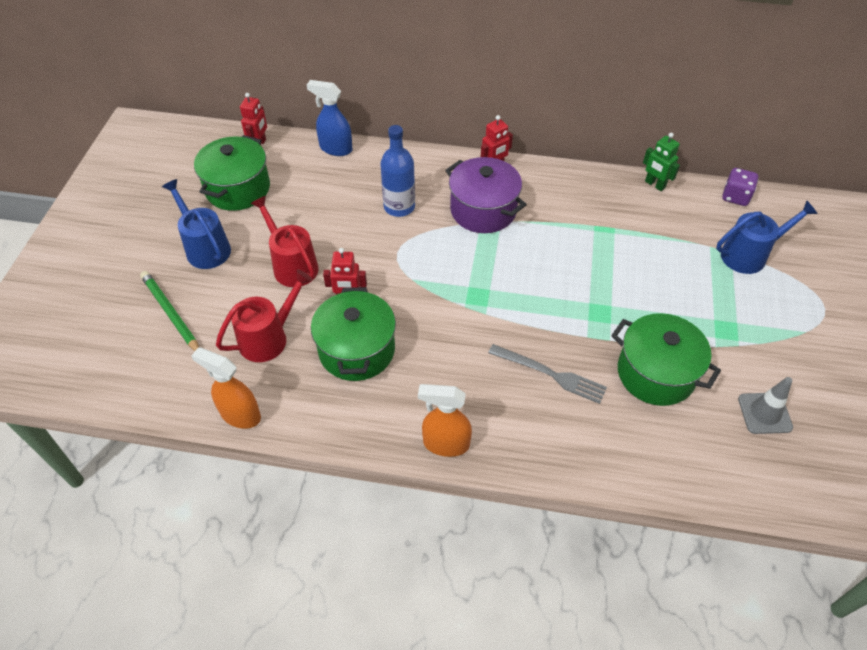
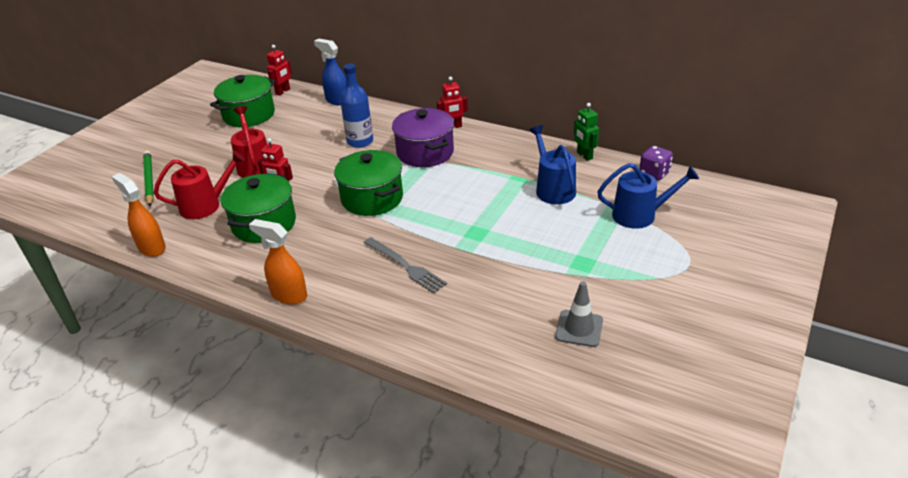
camera: 20 degrees right, 15 degrees down
blue watering can [162,179,231,269] -> blue watering can moved to [529,125,576,204]
green pot [611,313,721,406] -> green pot moved to [334,150,403,216]

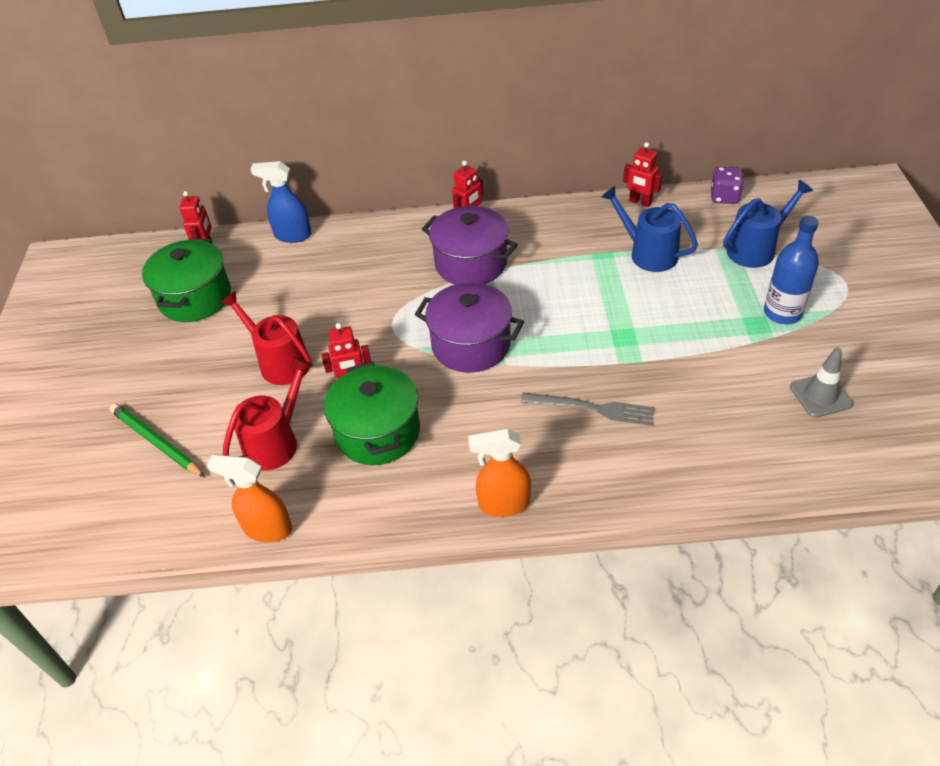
camera: 30 degrees left, 10 degrees up
green pot [334,150,403,216] -> purple pot [415,282,524,373]
blue bottle [340,64,373,148] -> blue bottle moved to [764,216,819,324]
green robot [574,103,599,161] -> red robot [623,142,663,207]

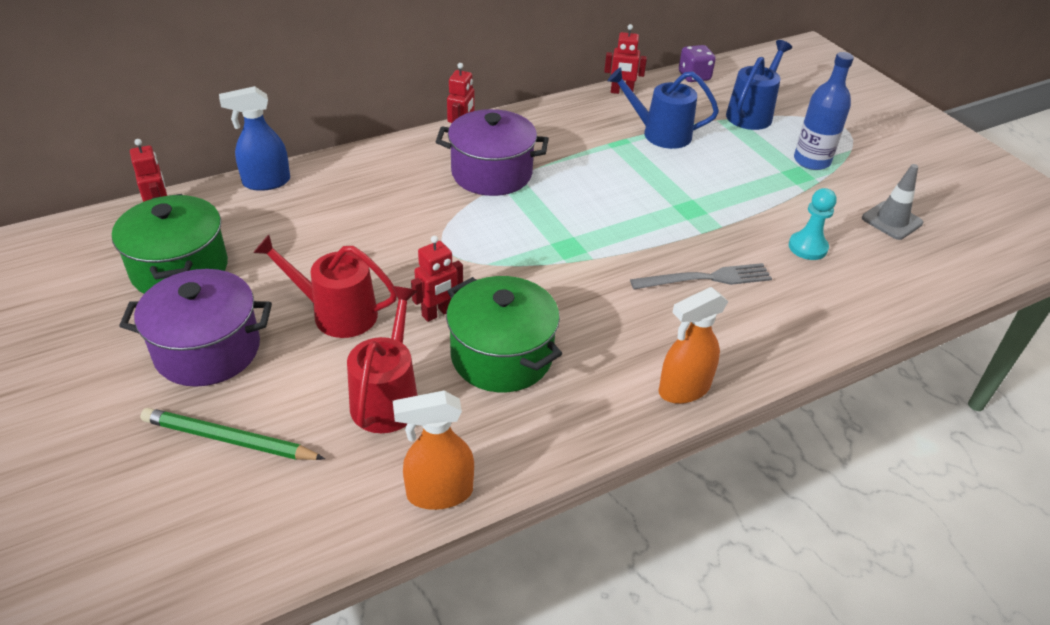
camera: 30 degrees left, 5 degrees down
purple pot [415,282,524,373] -> purple pot moved to [119,269,272,387]
none -> turquoise pawn [789,188,836,260]

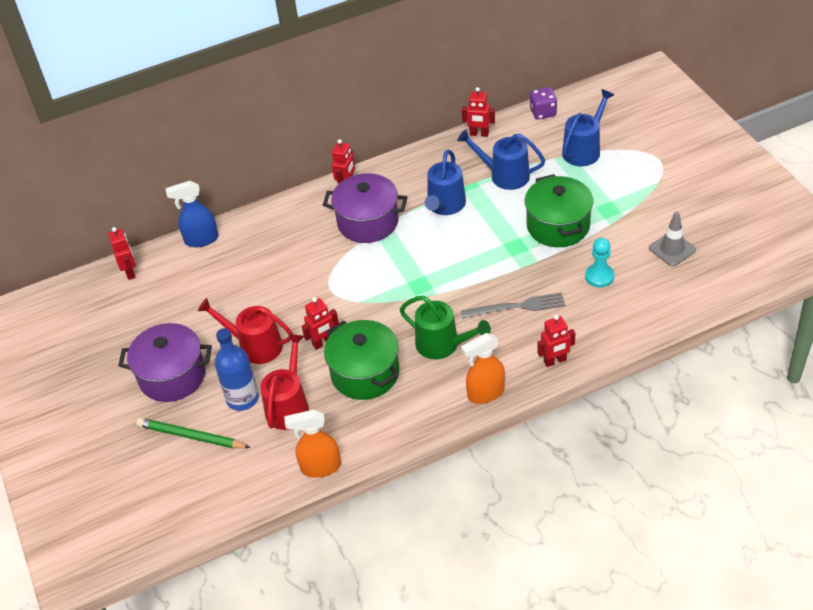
camera: 10 degrees right, 5 degrees up
green pot [112,194,228,294] -> green pot moved to [525,174,593,247]
blue bottle [794,52,854,170] -> blue bottle moved to [215,328,259,411]
none -> green watering can [400,296,491,359]
none -> blue watering can [425,149,466,215]
none -> red robot [537,315,575,367]

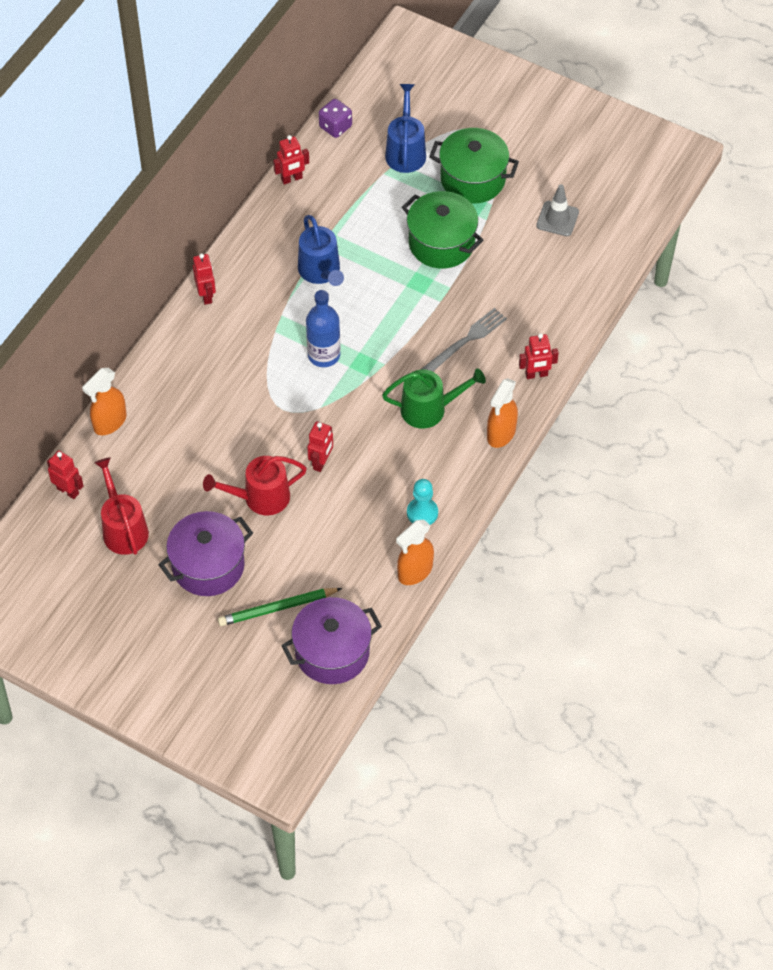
camera: 40 degrees left, 10 degrees up
blue spray bottle [165,181,218,247] -> orange spray bottle [82,368,127,435]
blue bottle [215,328,259,411] -> blue bottle moved to [306,290,341,367]
red watering can [260,334,309,430] -> red watering can moved to [94,457,149,555]
purple pot [323,173,408,243] -> purple pot moved to [281,597,382,684]
green pot [324,320,399,400] -> green pot moved to [429,128,519,204]
blue watering can [457,130,545,190] -> none
red robot [537,315,575,367] -> red robot turned 45 degrees clockwise [519,333,559,379]
turquoise pawn [585,238,614,287] -> turquoise pawn moved to [407,479,438,525]

